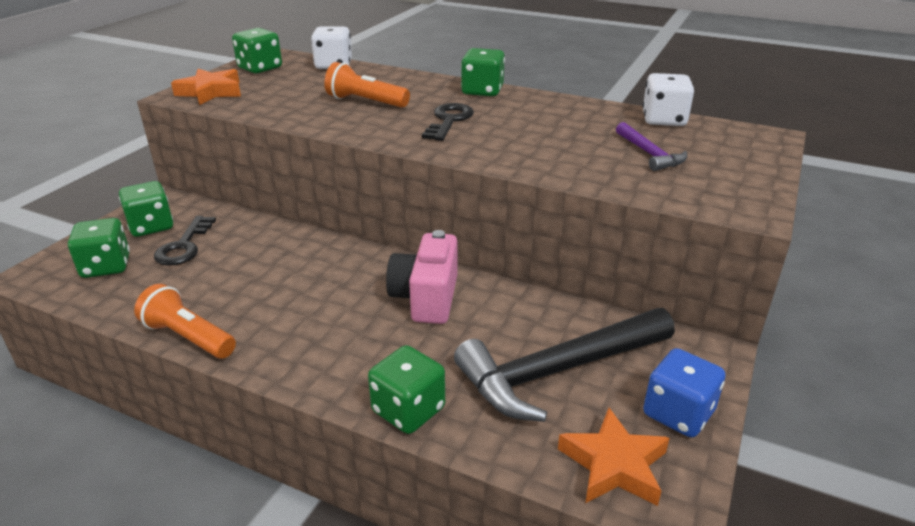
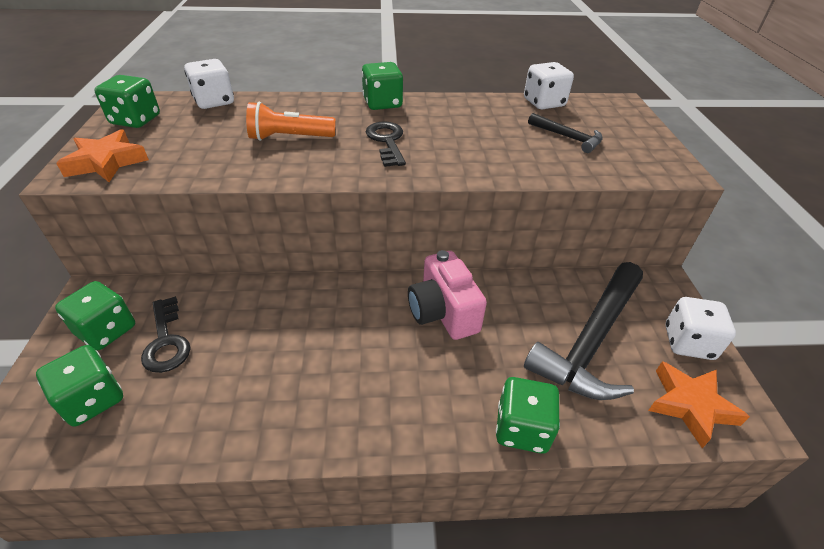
camera: 30 degrees left, 10 degrees up
orange flashlight [134,284,236,359] -> none
purple hammer [616,122,687,171] -> black hammer [528,113,603,153]
blue dice [643,348,725,437] -> white dice [665,297,736,360]

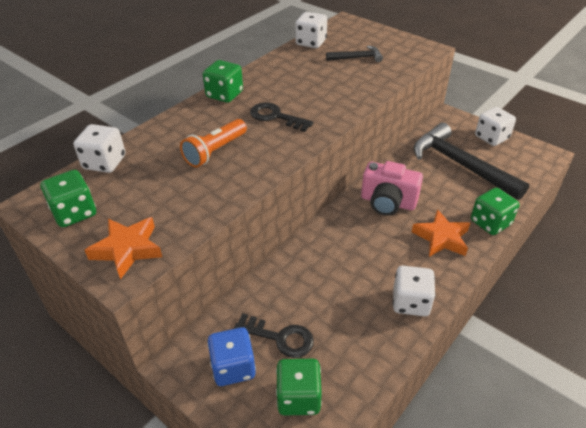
camera: 45 degrees left, 0 degrees up
green dice [55,281,135,350] -> blue dice [207,327,256,386]
black hammer [524,262,643,400] -> black hammer turned 150 degrees clockwise [414,123,529,200]
orange star [648,361,750,448] -> orange star moved to [412,209,470,257]
none -> white dice [393,266,436,316]

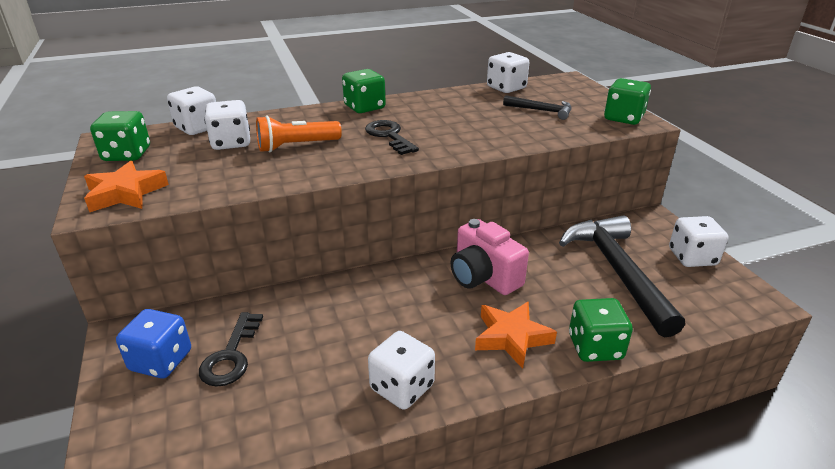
camera: 30 degrees right, 10 degrees down
black key [234,313,314,358] -> black key turned 45 degrees clockwise [199,312,263,387]
green dice [276,359,322,416] -> green dice moved to [604,78,651,125]
none -> white dice [204,100,250,150]

